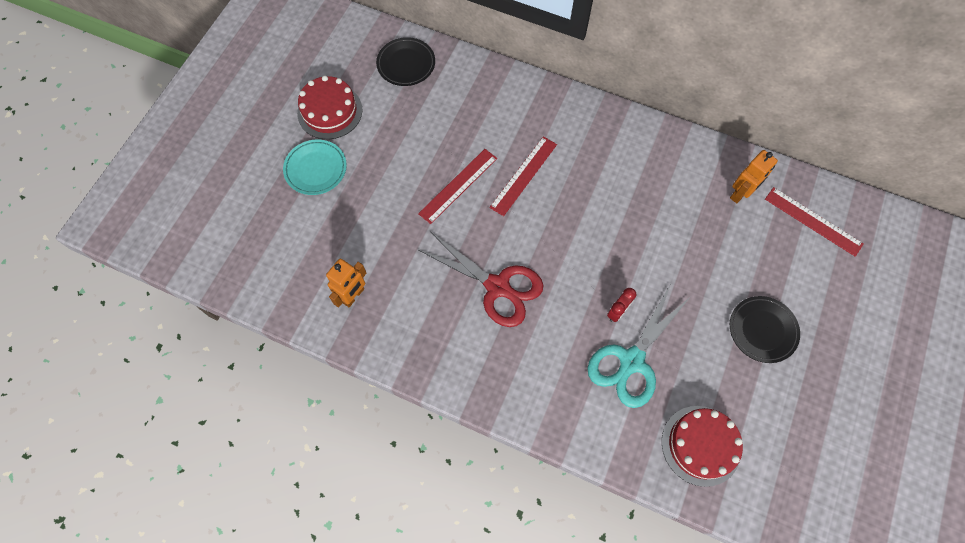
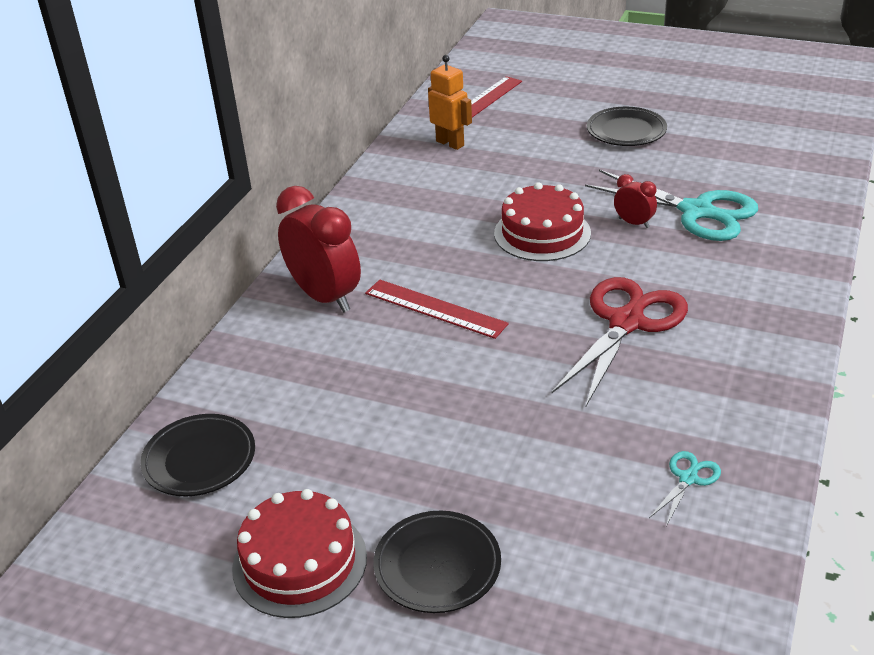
camera: 90 degrees left, 30 degrees down
turquoise plate [283,139,347,195] -> black plate [373,511,501,613]
orange robot [326,259,366,307] -> turquoise scissors [649,451,721,526]
red ruler [418,149,497,224] -> none
red cake [662,406,743,487] -> red cake moved to [494,182,591,261]
none -> red clock [276,186,361,313]

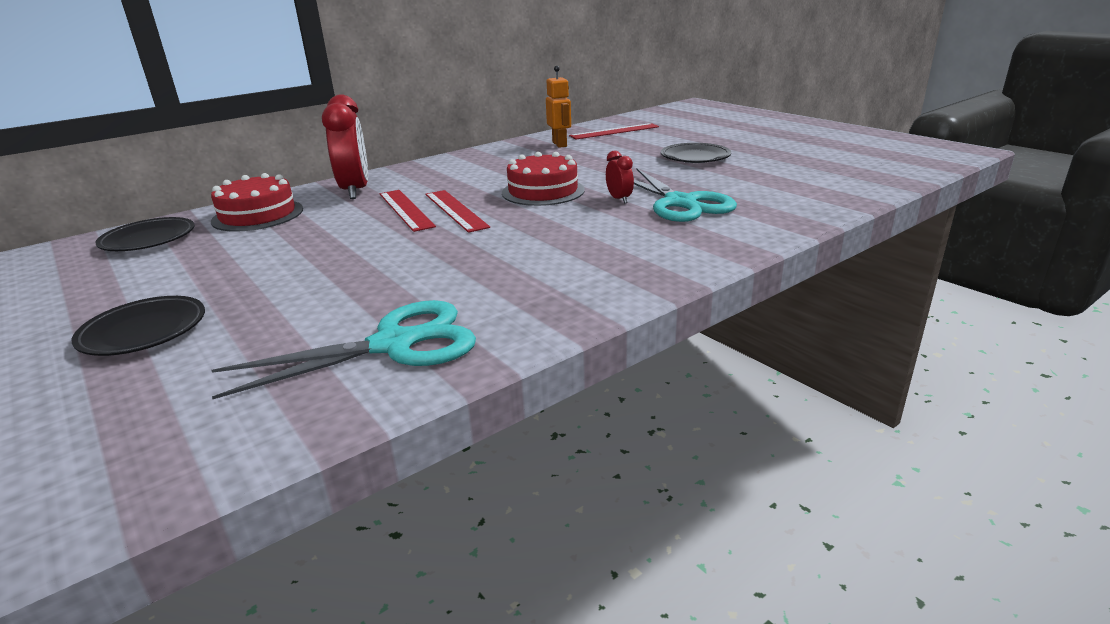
camera: 30 degrees right, 10 degrees down
red cake [232,489,367,618] -> red cake moved to [211,173,303,232]
red scissors [552,277,688,406] -> none
turquoise scissors [649,451,721,526] -> turquoise scissors [211,300,476,399], size x2.27
none -> red ruler [426,190,490,233]

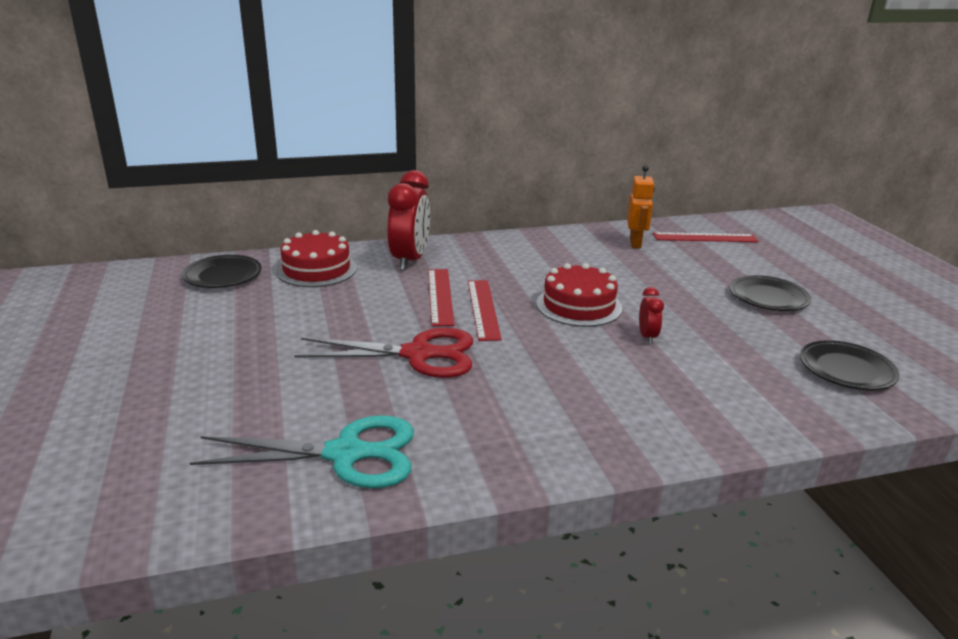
camera: 20 degrees right, 0 degrees up
black plate [72,296,205,356] -> black plate moved to [800,340,899,390]
turquoise scissors [634,168,737,222] -> none
none -> red scissors [294,328,473,378]

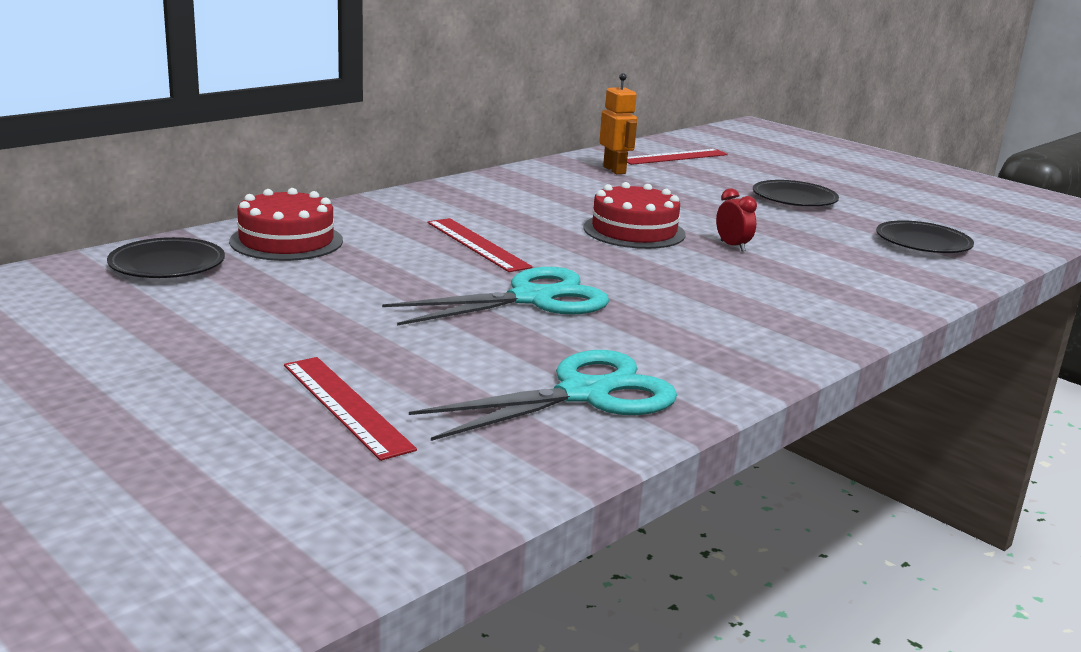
camera: 30 degrees left, 5 degrees down
red scissors [294,328,473,378] -> turquoise scissors [382,267,609,326]
red clock [387,170,430,270] -> none
red ruler [468,280,502,341] -> red ruler moved to [284,357,417,461]

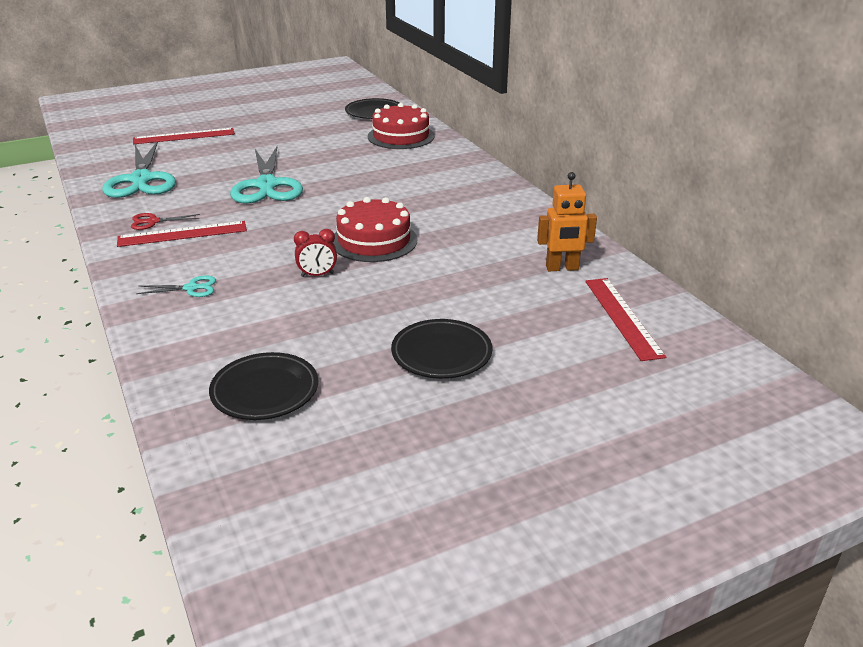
camera: 110 degrees right, 10 degrees up
red ruler [427,218,533,272] -> red ruler moved to [117,221,247,247]
none -> red scissors [131,213,200,230]
none -> turquoise scissors [136,275,216,297]

